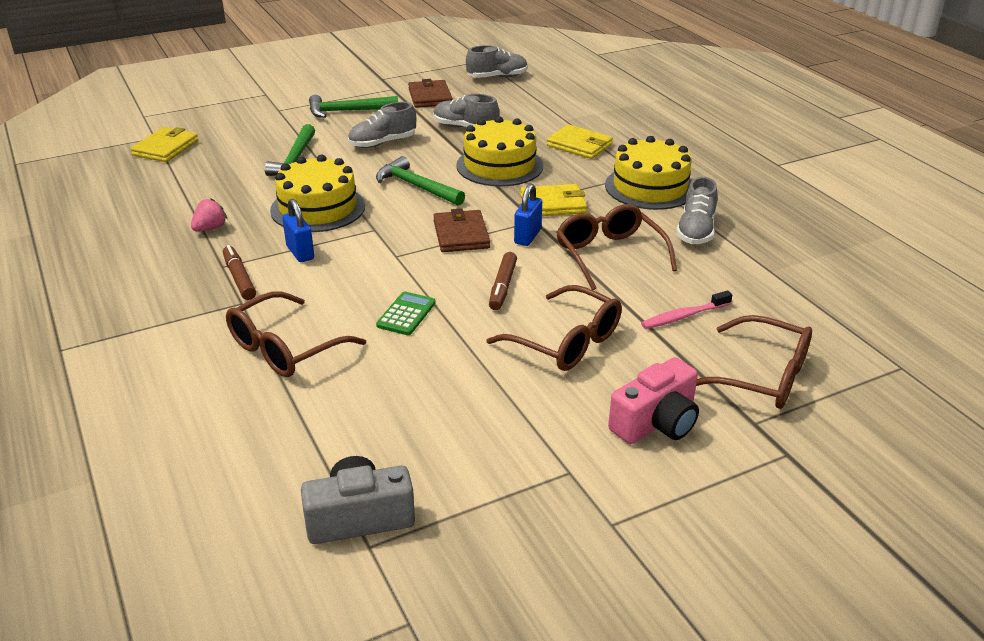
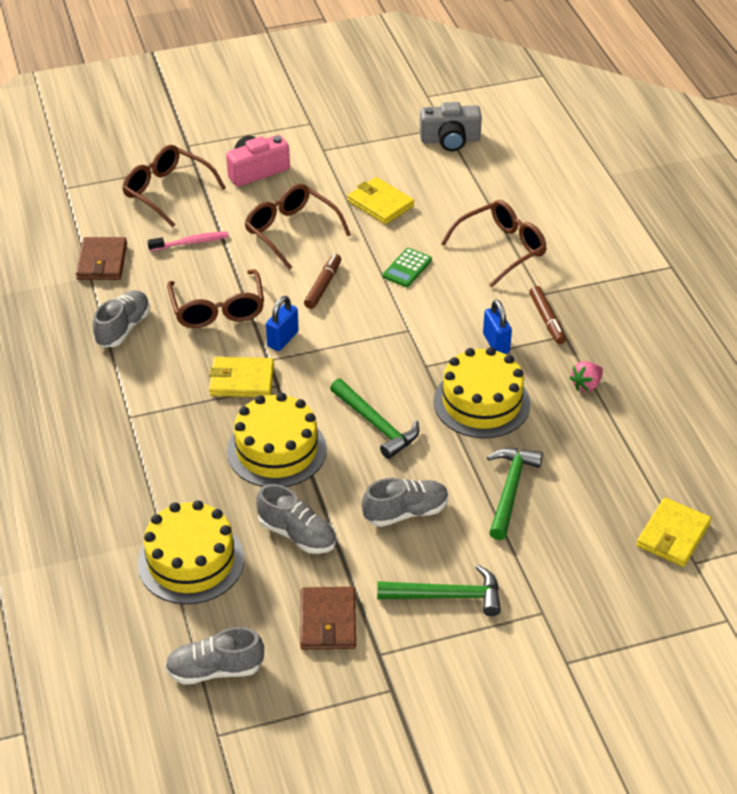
camera: 170 degrees left, 10 degrees up
brown wallet [433,208,490,252] -> brown wallet moved to [76,237,127,280]
yellow wallet [547,124,613,159] -> yellow wallet moved to [347,177,414,225]
yellow cake [605,136,692,210] -> yellow cake moved to [138,500,244,604]

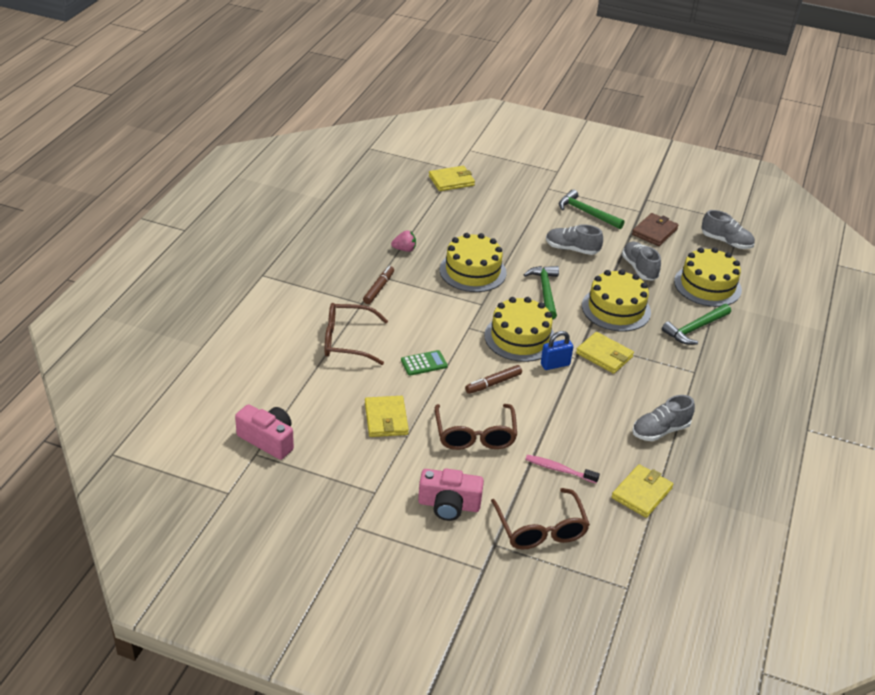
camera: 145 degrees left, 5 degrees down
brown wallet [76,237,127,280] -> yellow wallet [612,464,673,518]
brown glasses [167,269,264,328] -> none
grey camera [420,102,482,151] -> pink camera [235,404,294,460]
blue padlock [483,300,512,354] -> none
green hammer [487,448,543,540] -> green hammer moved to [662,304,731,345]
none -> yellow cake [484,297,556,362]

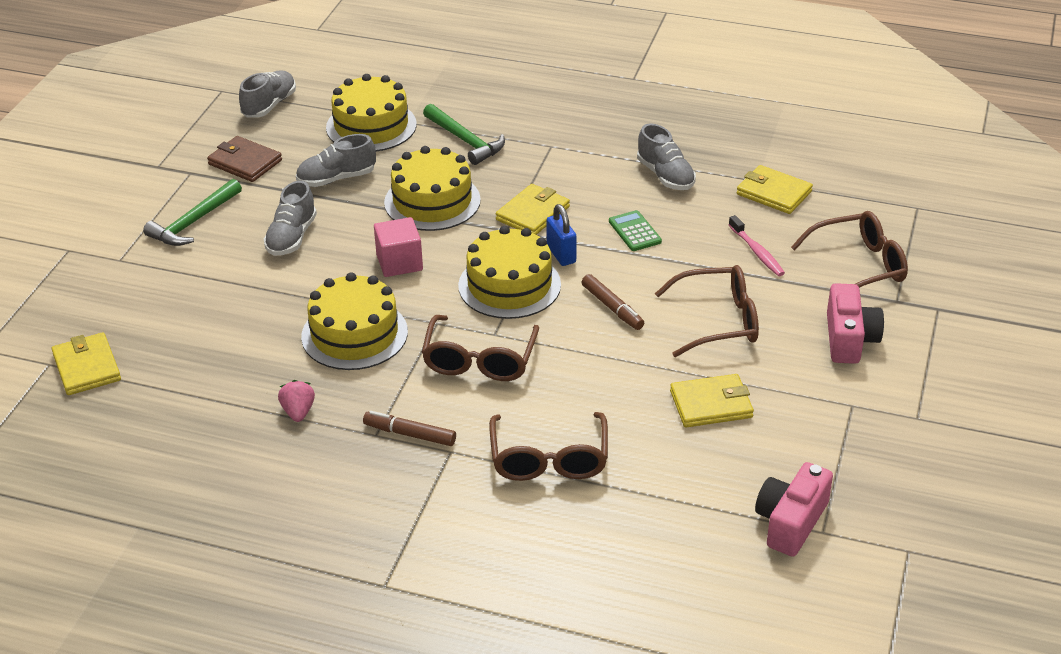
camera: 90 degrees left, 0 degrees up
green calculator [401,350,448,376] -> green calculator moved to [609,210,662,251]
green hammer [524,266,559,320] -> pink cube [374,217,423,277]
pink toothbrush [525,455,600,484] -> pink toothbrush turned 45 degrees counterclockwise [729,215,785,276]
none -> brown glasses [422,315,539,381]

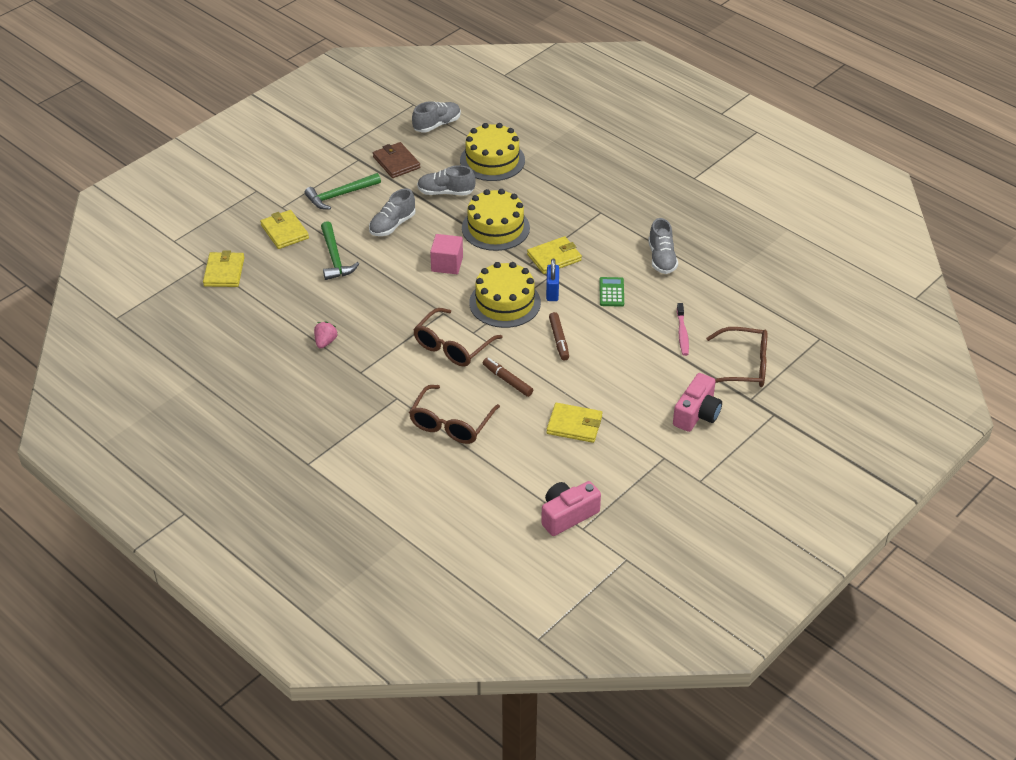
camera: 25 degrees right, 5 degrees up
yellow cake [301,272,408,370] -> none
brown marker [363,411,456,446] -> brown marker moved to [483,358,533,397]
green hammer [423,104,505,165] -> green hammer moved to [321,221,359,280]
brown glasses [655,265,759,357] -> none
yellow wallet [737,165,813,214] -> yellow wallet moved to [260,210,309,249]

